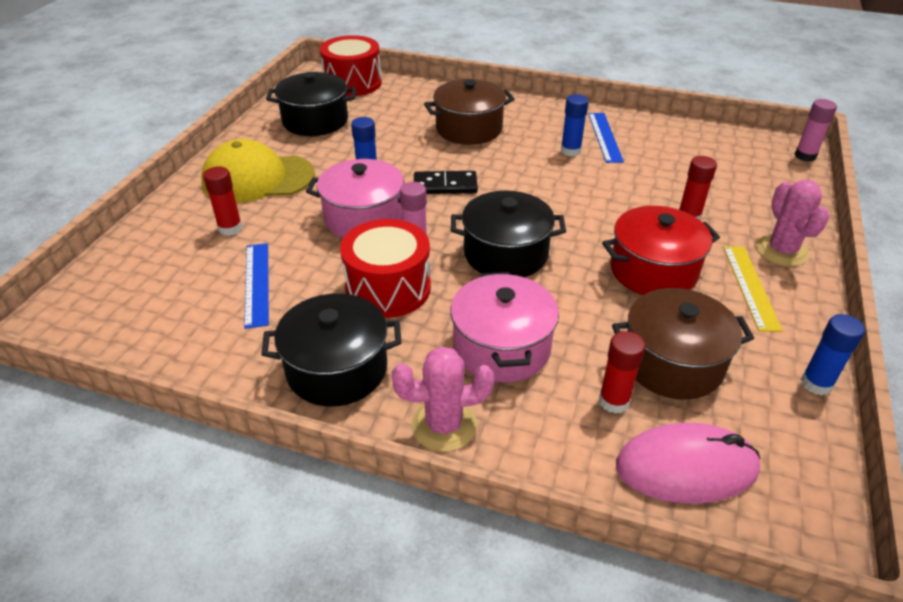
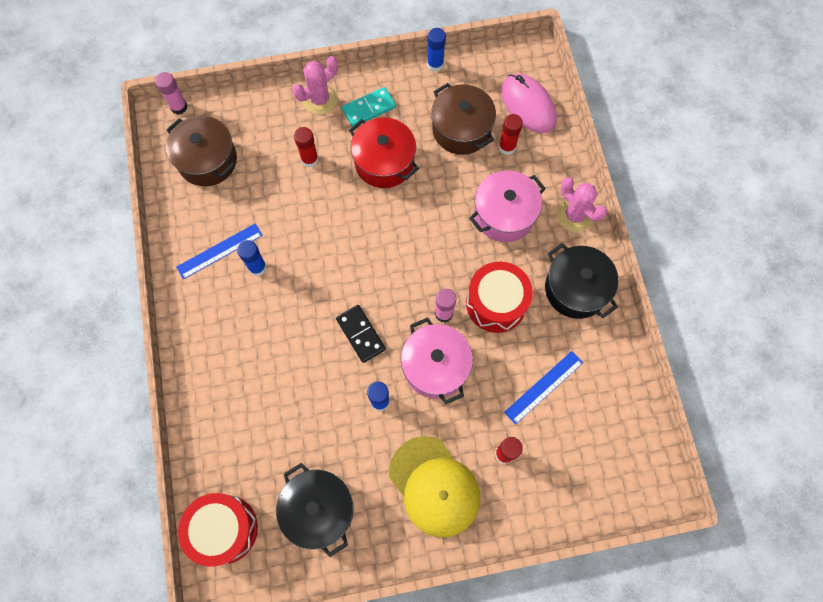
camera: 120 degrees left, 30 degrees up
brown pot [424,79,515,145] -> brown pot moved to [166,116,237,186]
black pot [451,191,566,277] -> none
yellow ruler [723,246,783,332] -> turquoise domino [342,87,396,127]

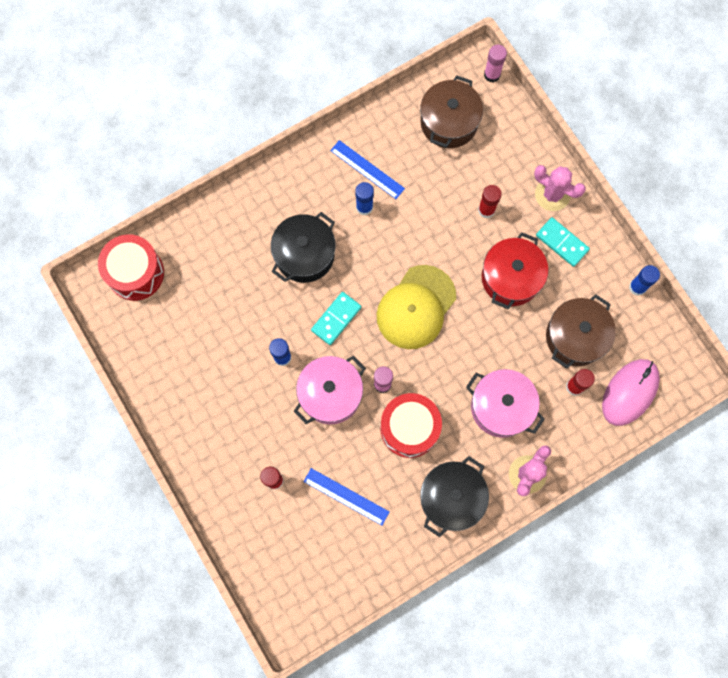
camera: 70 degrees right, 5 degrees up
black pot [276,463,354,557] -> black pot moved to [271,212,335,283]
black domino [336,305,386,363] -> turquoise domino [311,292,362,345]
yellow cap [389,436,480,537] -> yellow cap moved to [377,265,456,349]

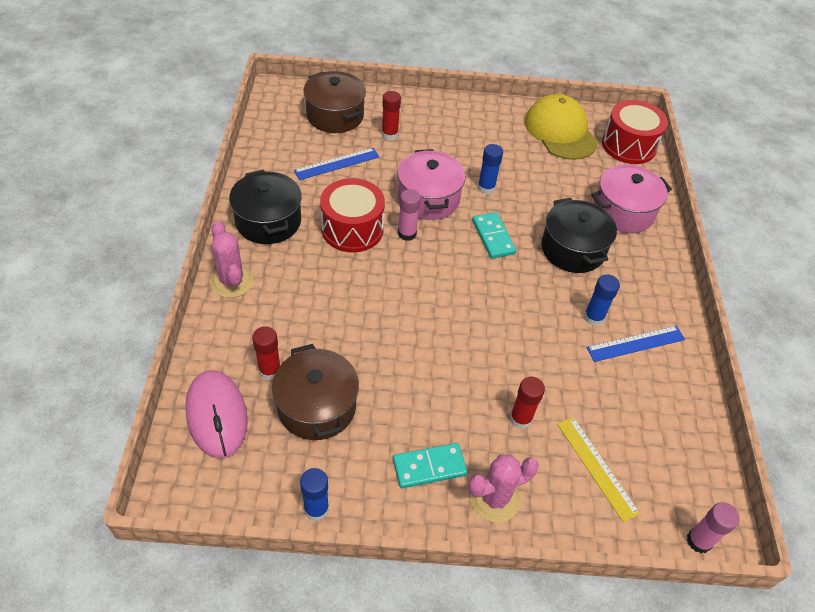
camera: 120 degrees right, 25 degrees down
yellow cap [377,265,456,349] -> yellow cap moved to [525,94,598,160]
brown pot [420,75,483,148] -> brown pot moved to [303,71,366,133]
pink pot [466,369,545,438] -> pink pot moved to [591,164,672,233]
red pot [482,232,548,309] -> none
none -> yellow ruler [557,417,640,522]

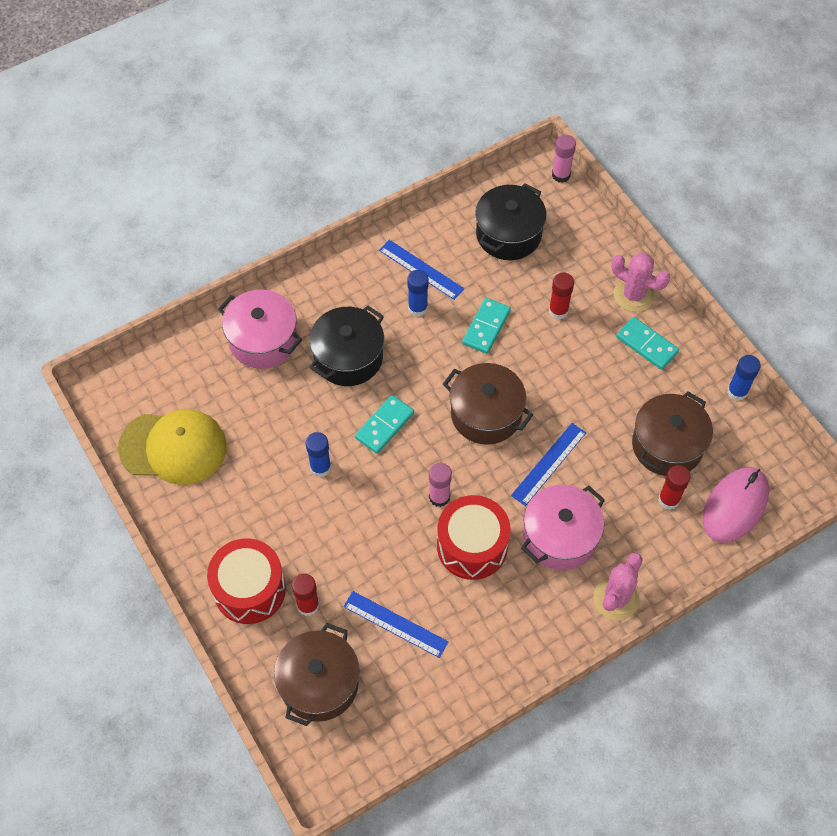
camera: 120 degrees left, 10 degrees up
black pot [229,170,302,244] -> black pot moved to [475,183,547,260]
pink pot [397,149,466,220] -> pink pot moved to [521,485,605,570]
yellow cap [525,94,598,160] -> yellow cap turned 120 degrees counterclockwise [118,409,227,485]
yellow ruler [557,417,640,522] -> none
red drum [602,100,668,164] -> red drum moved to [207,538,286,624]
none -> brown pot [443,363,533,445]
none -> turquoise domino [462,298,511,354]
none -> blue ruler [511,423,586,506]

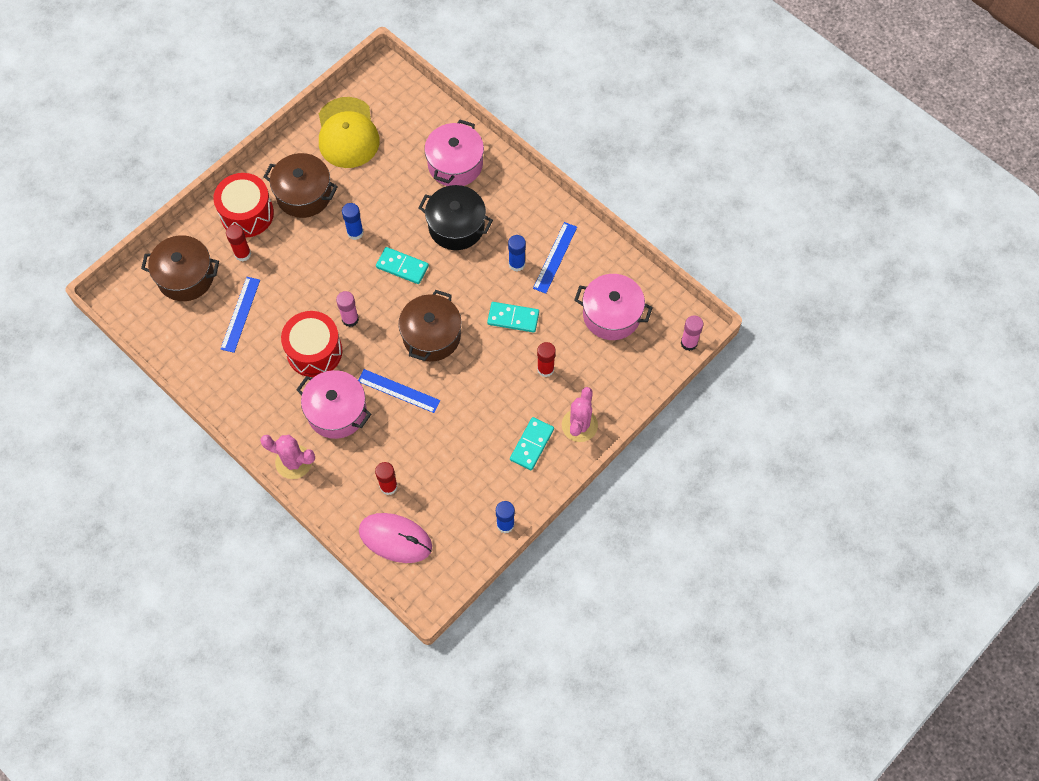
camera: 75 degrees right, 5 degrees up
black pot [475,183,547,260] -> pink pot [574,274,653,340]
brown pot [632,392,713,476] -> brown pot moved to [264,153,338,218]

